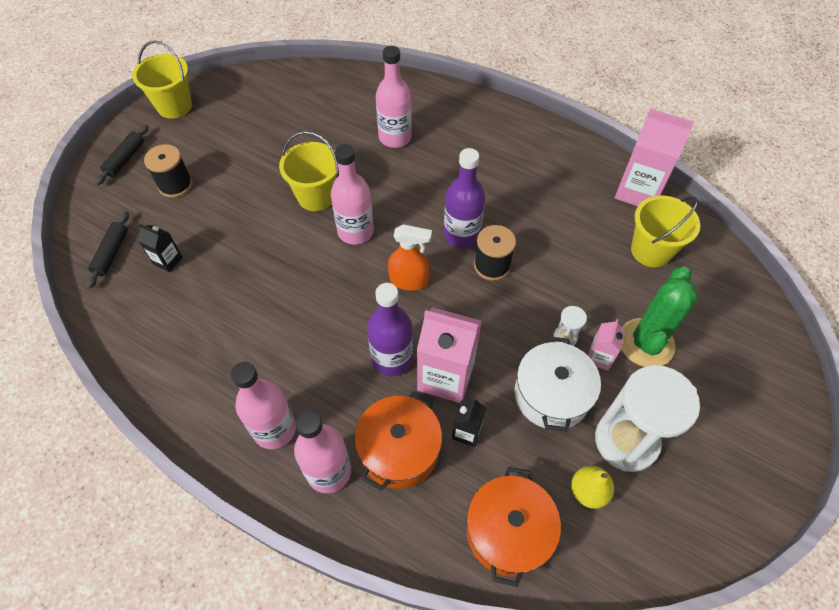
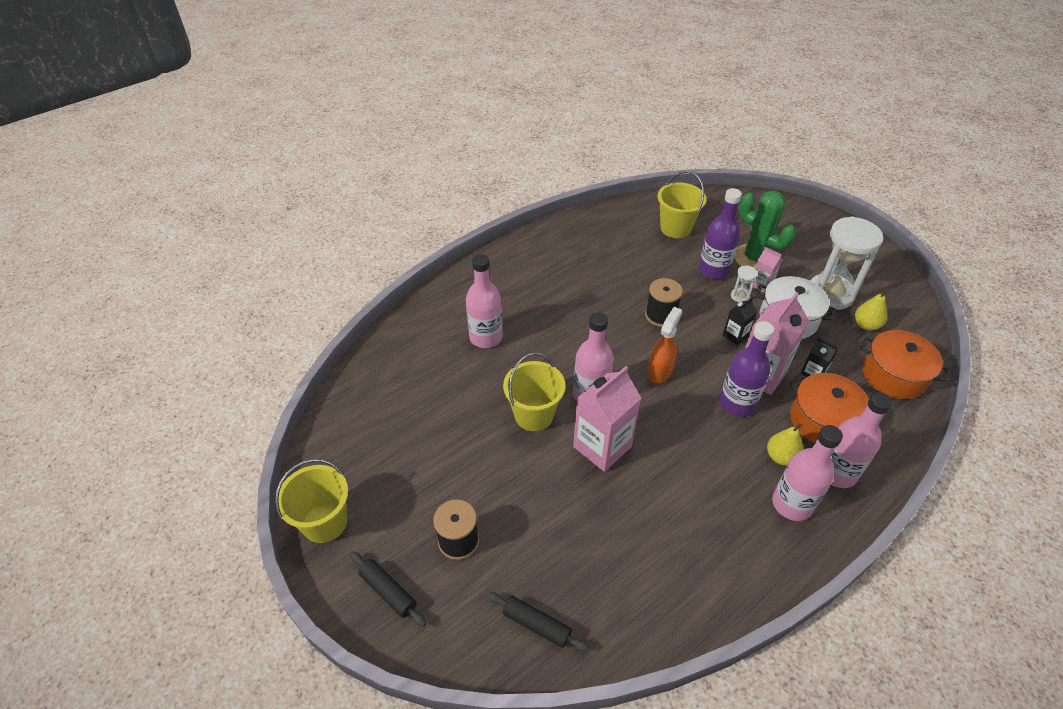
camera: 70 degrees left, 10 degrees down
black carton [138,224,183,272] -> black carton moved to [723,298,757,345]
purple bottle [444,148,485,248] -> purple bottle moved to [699,188,742,279]
pink carton [615,109,694,206] -> pink carton moved to [573,366,641,472]
none -> yellow pear [767,424,803,466]

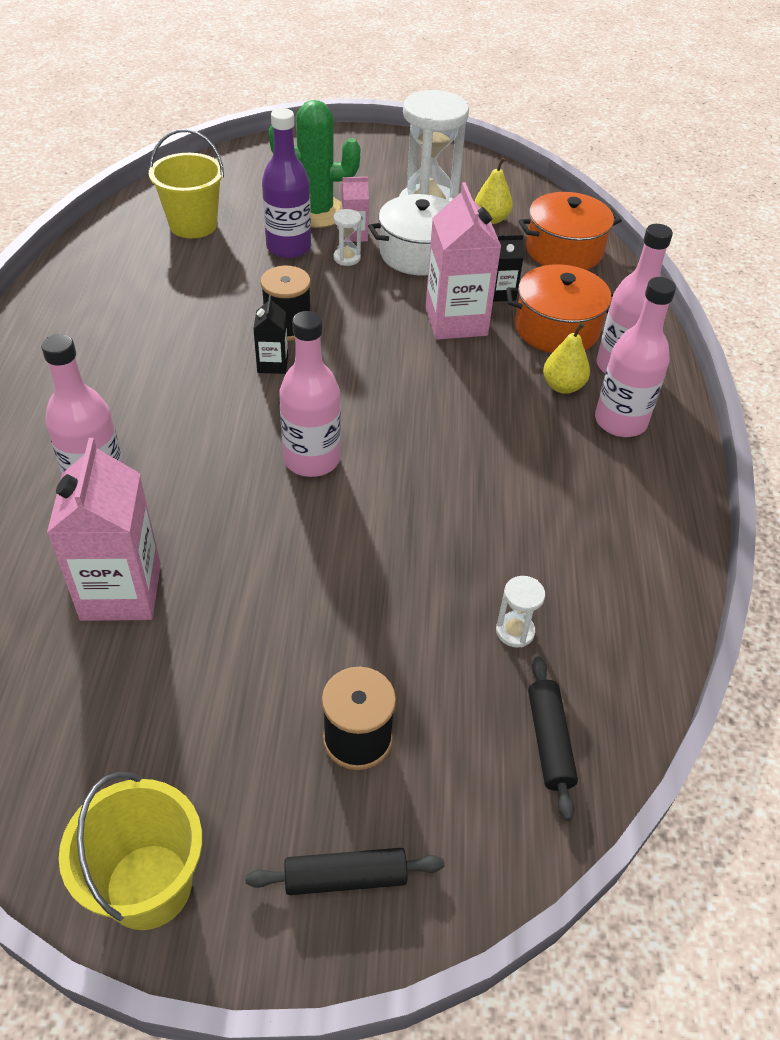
camera: 50 degrees left, 0 degrees up
black rolling pin [487,592,589,652] -> black rolling pin turned 75 degrees counterclockwise [528,656,578,821]
yellow bucket [503,352,565,431] -> none
pink carton [573,366,641,472] -> pink carton moved to [47,438,161,621]
orange spray bottle [647,307,682,384] -> none
purple bottle [719,321,774,417] -> none
black carton [723,298,757,345] -> black carton moved to [253,295,288,374]
none -> white hourglass [496,576,545,648]

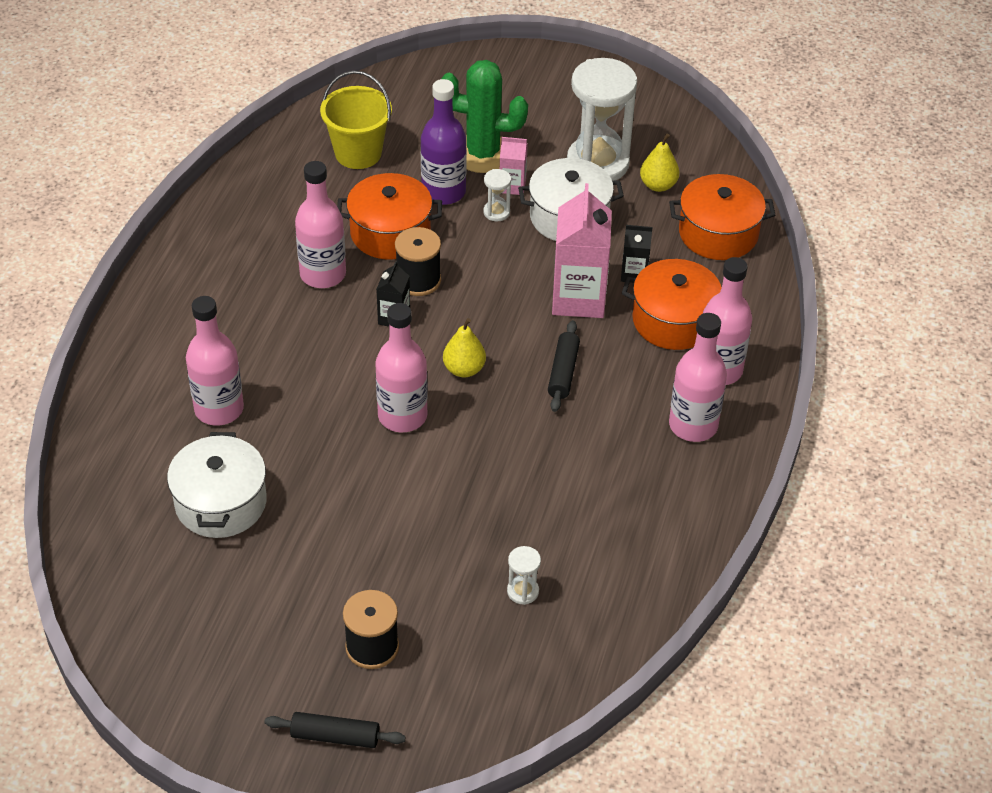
camera: 15 degrees right, 0 degrees up
pink carton [47,438,161,621] -> white pot [167,432,267,538]
yellow bucket [59,772,202,930] -> none
black rolling pin [528,656,578,821] -> black rolling pin moved to [548,320,580,412]
yellow pear [543,322,590,394] -> yellow pear moved to [443,318,486,377]
none -> pink bottle [295,161,346,288]
none -> orange pot [337,173,442,260]

